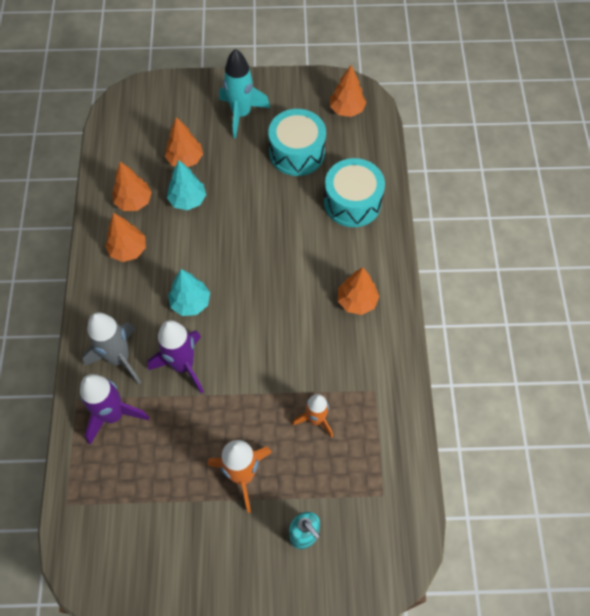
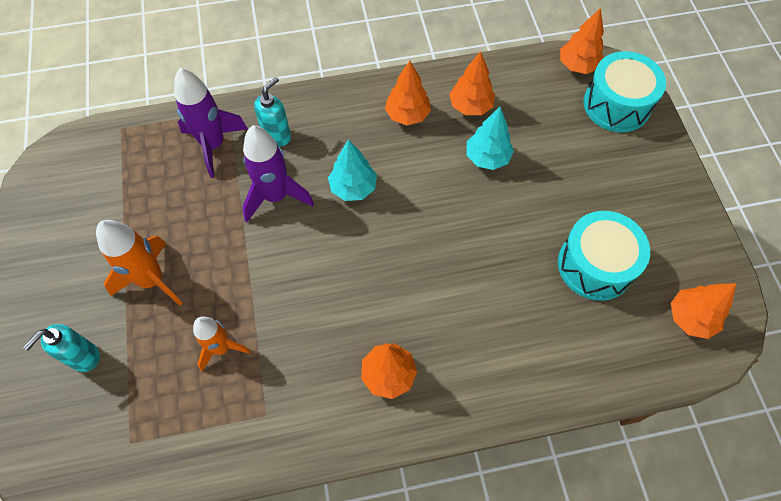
camera: 80 degrees right, 0 degrees up
grey rocket [82,312,141,384] -> turquoise soap dispenser [254,77,291,147]
orange tree [165,117,203,167] -> orange tree moved to [560,8,604,74]
turquoise rocket [219,49,270,138] -> none
turquoise drum [324,158,385,227] -> turquoise drum moved to [584,51,666,133]

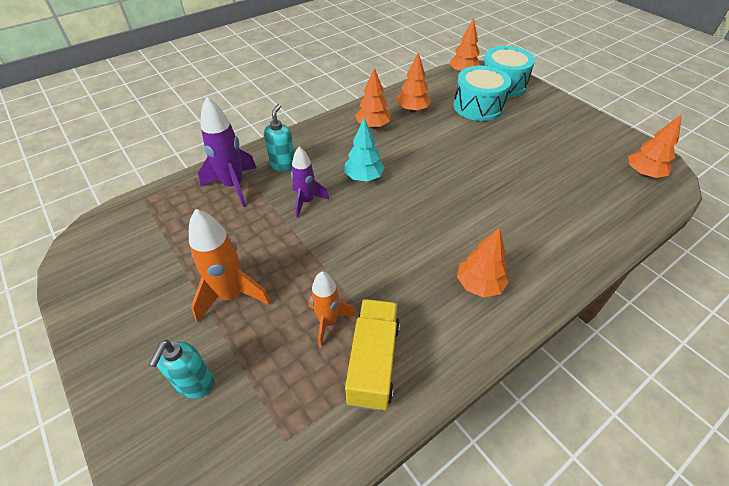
camera: 25 degrees left, 15 degrees down
purple rocket [242,125,314,222] -> purple rocket [291,147,329,217], size x0.66
turquoise tree [466,107,514,170] -> none
turquoise drum [558,211,650,301] -> turquoise drum moved to [453,66,511,121]
none -> yellow truck [345,299,400,411]

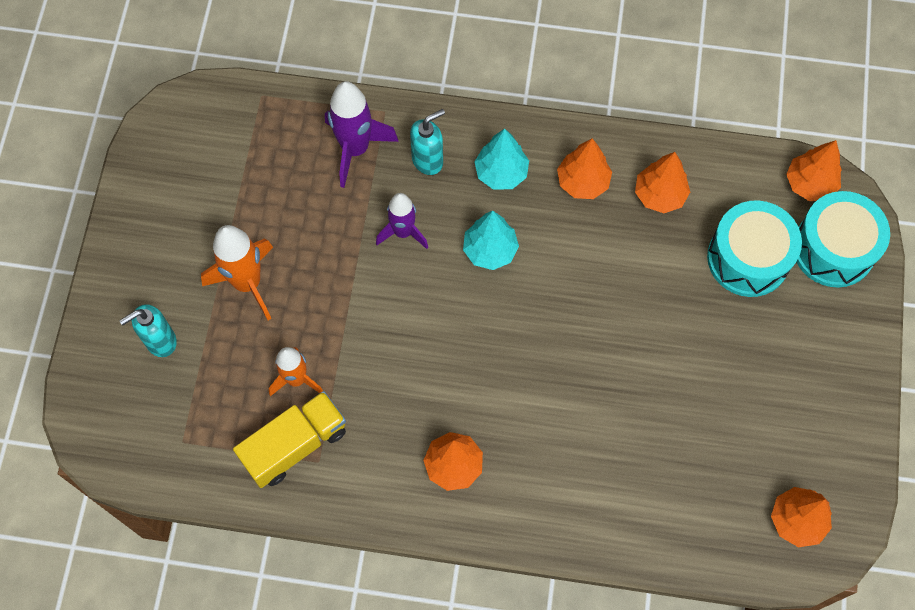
camera: 45 degrees right, 20 degrees up
none -> turquoise tree [475,129,529,190]

